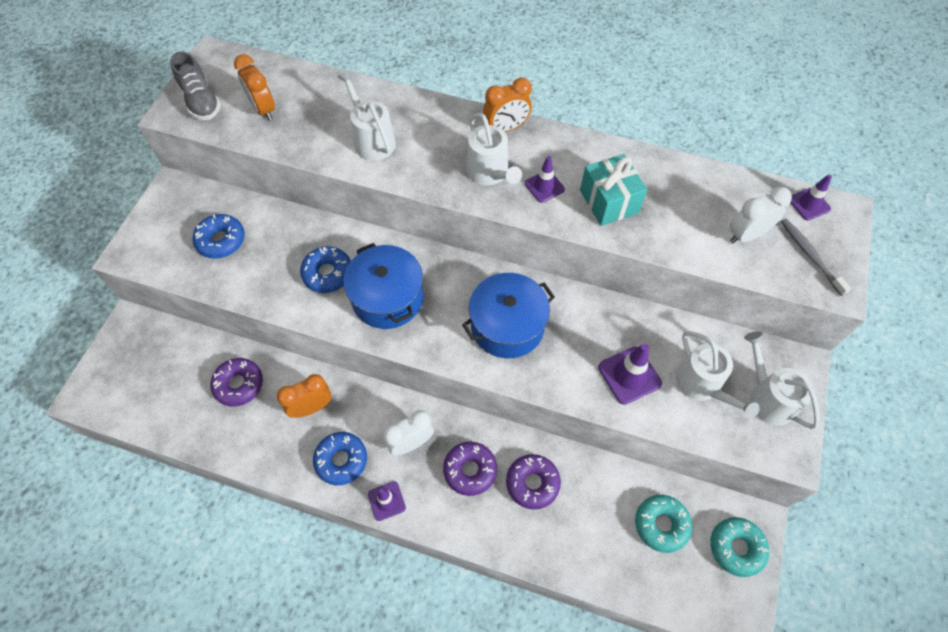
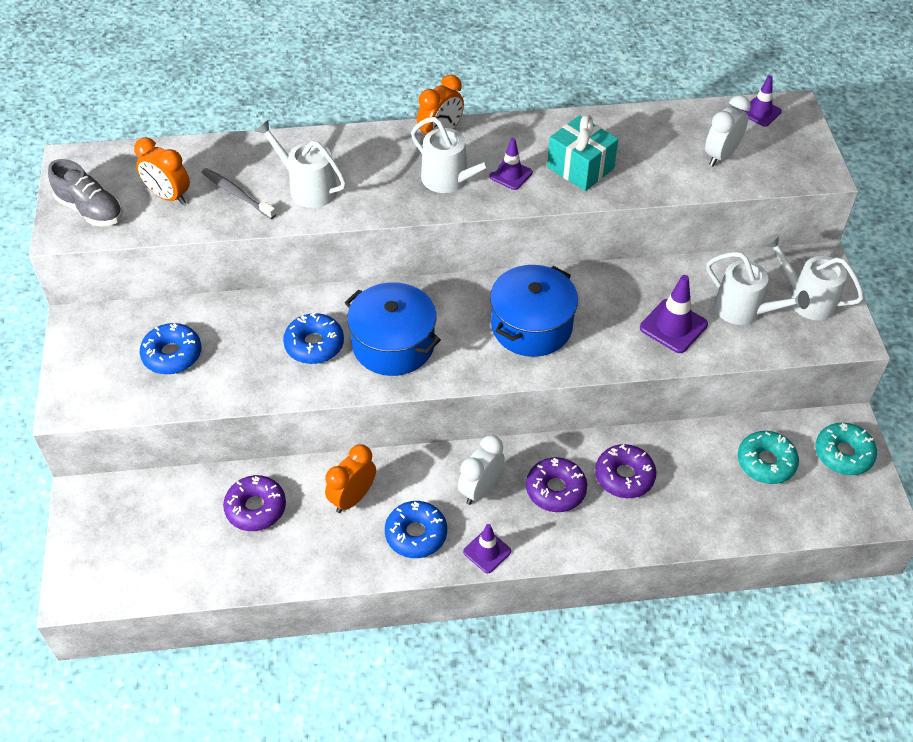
camera: 25 degrees left, 10 degrees down
grey toothbrush [780,218,851,296] -> grey toothbrush moved to [201,168,276,219]

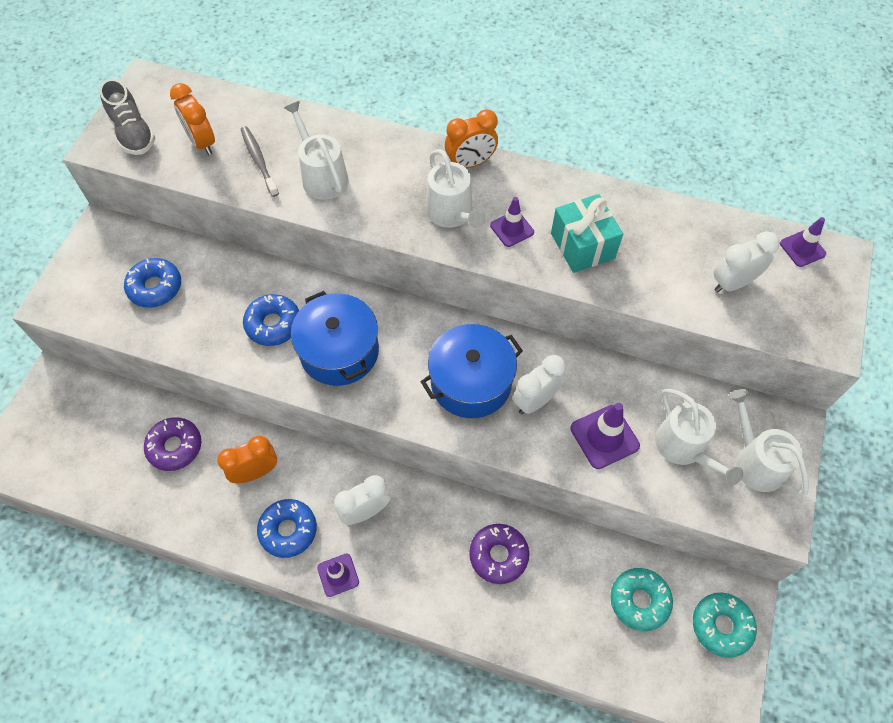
camera: 25 degrees right, 10 degrees up
purple donut [526,457,587,512] -> none
none -> white clock [513,355,566,414]

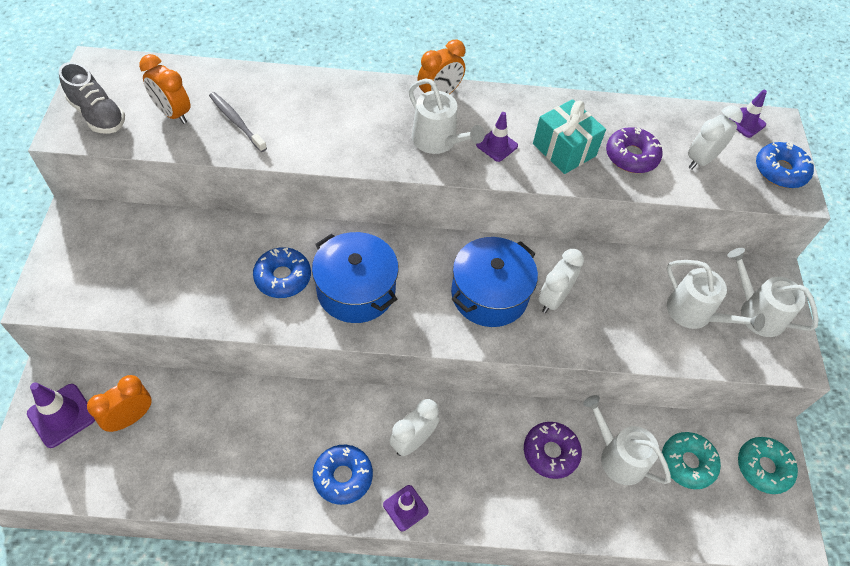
camera: 20 degrees left, 5 degrees down
blue donut [124,258,181,308] -> blue donut moved to [756,142,814,188]
purple donut [144,417,201,471] -> purple donut moved to [606,127,663,173]
orange clock [217,436,277,483] -> orange clock moved to [87,375,152,432]
white watering can [284,101,349,200] -> white watering can moved to [583,395,671,485]
purple traffic cone [570,403,640,469] -> purple traffic cone moved to [27,382,95,448]

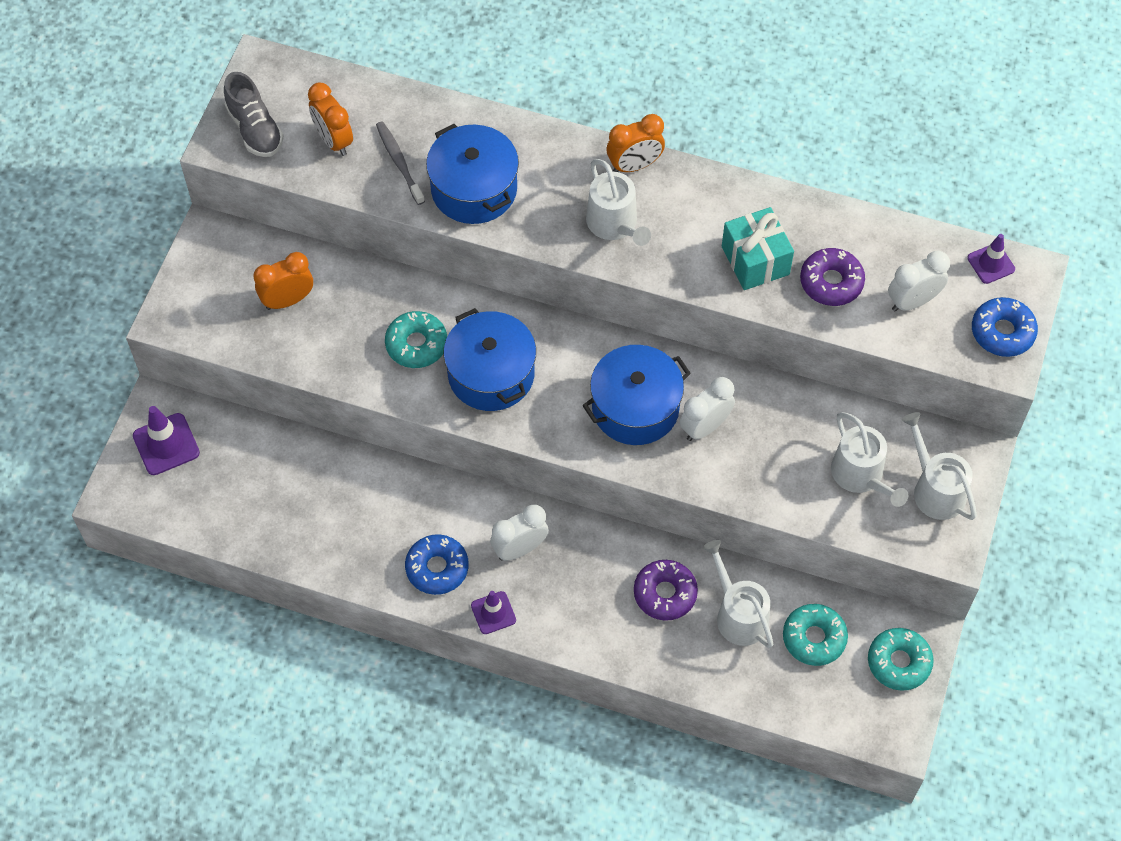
camera: 20 degrees right, 5 degrees up
orange clock [87,375,152,432] -> orange clock moved to [253,252,313,310]
blue donut [253,247,311,298] -> turquoise donut [385,311,447,368]
purple traffic cone [476,112,518,162] -> none
none -> blue pot [426,124,519,224]

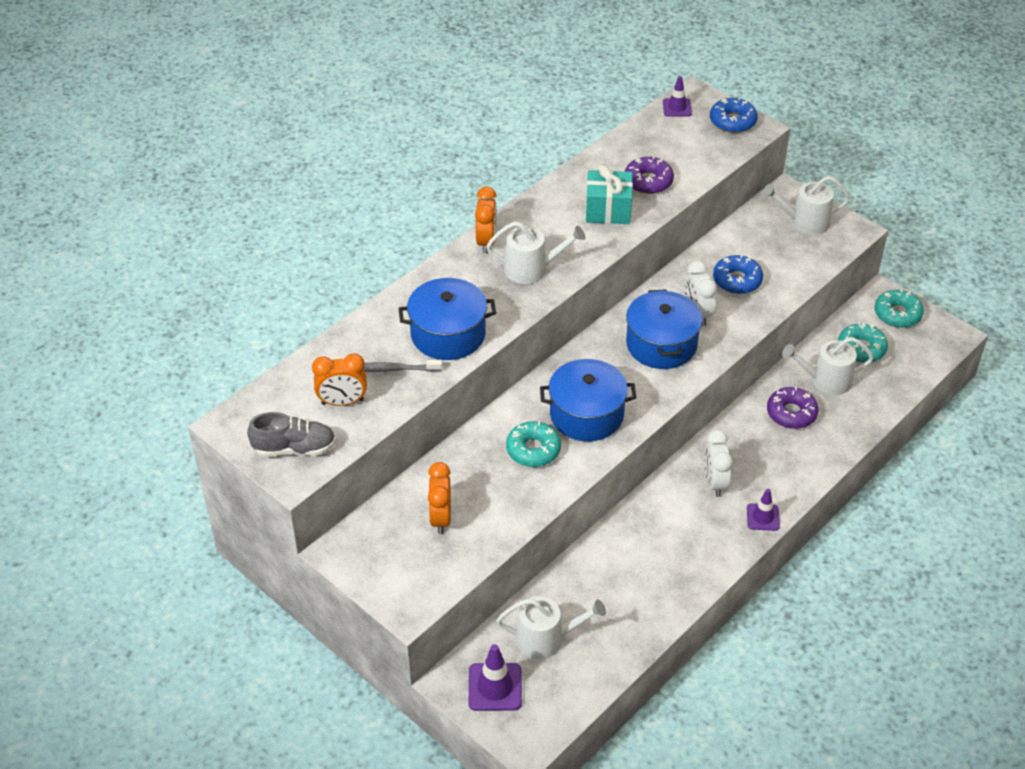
camera: 65 degrees left, 15 degrees down
blue donut [405,534,469,595] -> blue donut moved to [713,254,763,294]
white watering can [831,412,909,507] -> white watering can moved to [496,596,606,659]
white clock [888,251,950,312] -> none

